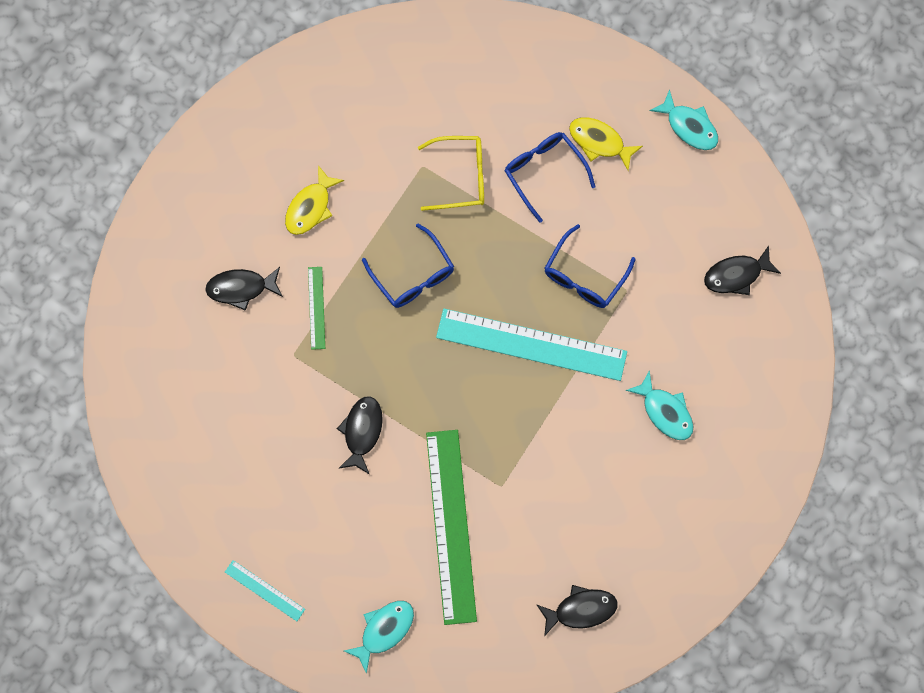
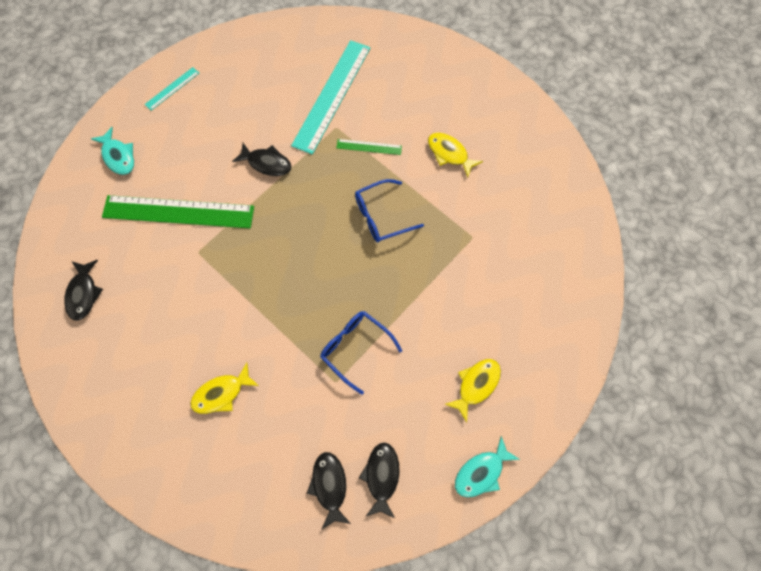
camera: 100 degrees right, 5 degrees down
black fish [205,267,283,311] -> black fish moved to [359,442,400,518]
yellow glasses [418,136,484,211] -> none
turquoise ruler [436,308,627,381] -> turquoise ruler moved to [291,40,371,154]
blue glasses [504,132,596,223] -> none
turquoise fish [626,370,694,440] -> yellow fish [190,363,259,414]

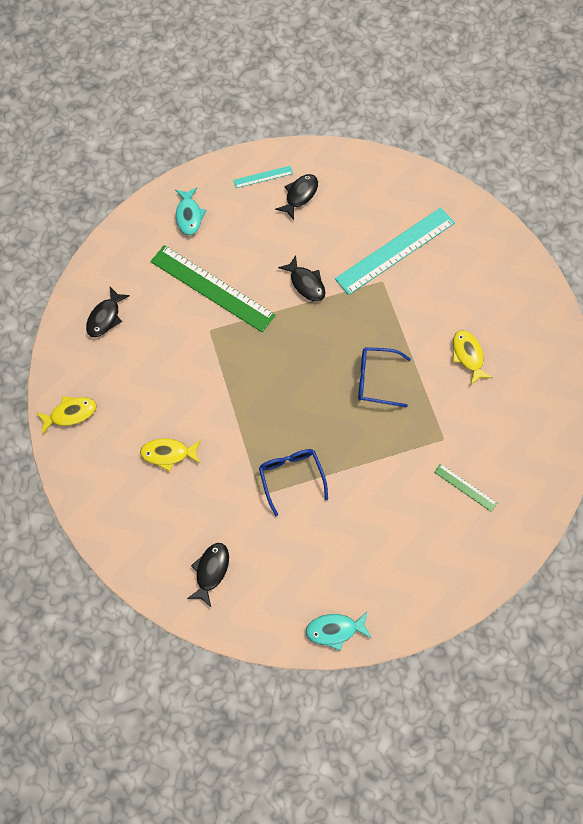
camera: 30 degrees right, 0 degrees up
green ruler [336,139,402,155] -> green ruler moved to [434,464,497,512]
black fish [359,442,400,518] -> black fish moved to [275,174,318,220]
yellow fish [445,359,501,422] -> yellow fish moved to [37,396,96,435]

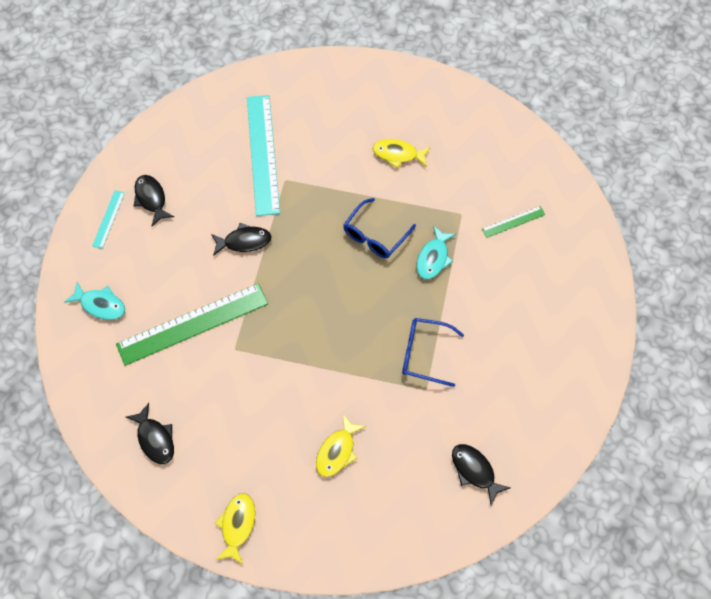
camera: 60 degrees left, 5 degrees down
turquoise fish [306,612,371,651] -> turquoise fish moved to [416,226,456,279]

